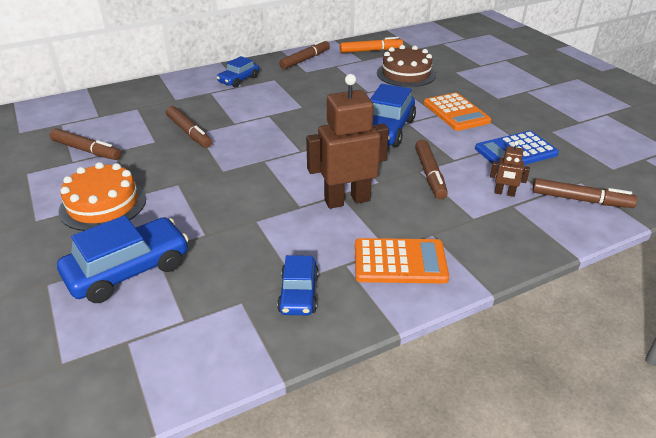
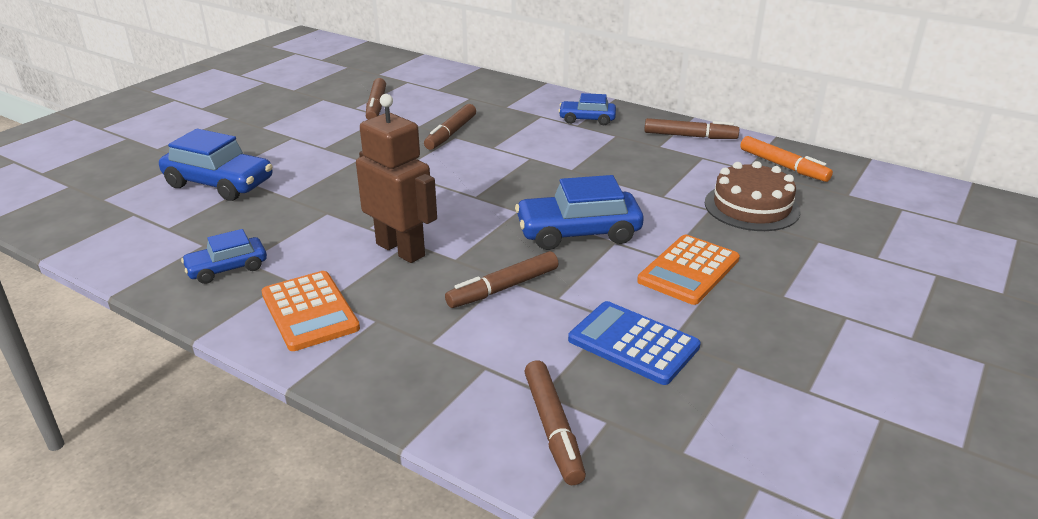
camera: 60 degrees right, 5 degrees down
orange cake [59,162,146,231] -> none
brown robot [490,141,530,197] -> none

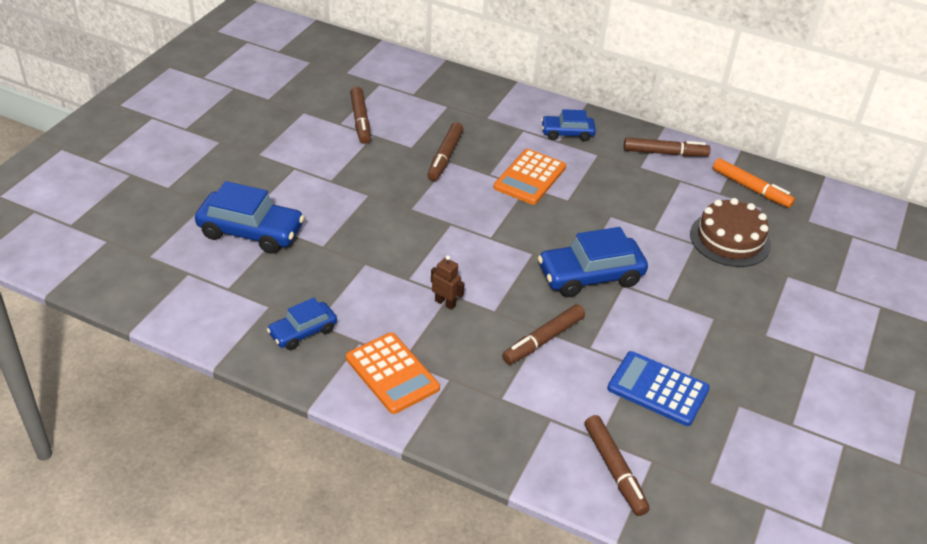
camera: 10 degrees left, 10 degrees up
brown robot [356,94,437,263] -> brown robot [431,255,465,310], size x0.45
orange calculator [637,235,740,305] -> orange calculator moved to [493,149,566,205]

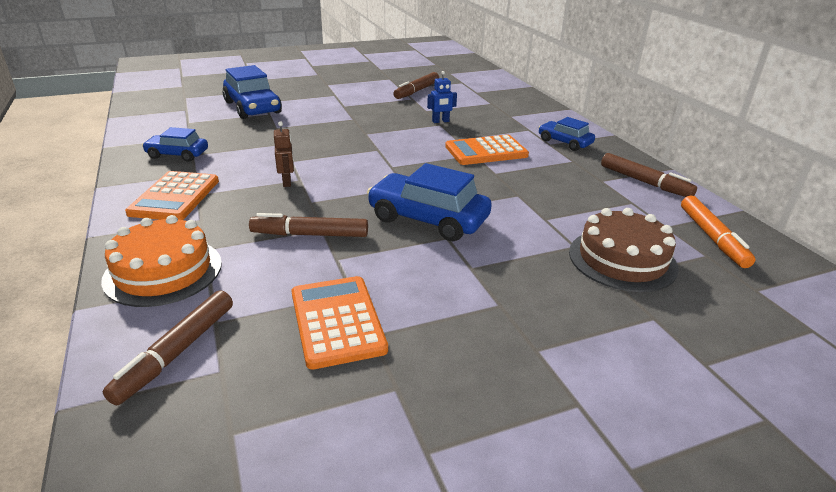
camera: 45 degrees right, 10 degrees down
brown marker [427,122,463,181] -> blue robot [427,71,457,123]
blue calculator [607,351,710,426] -> orange calculator [292,276,388,370]
none -> orange cake [101,215,222,307]

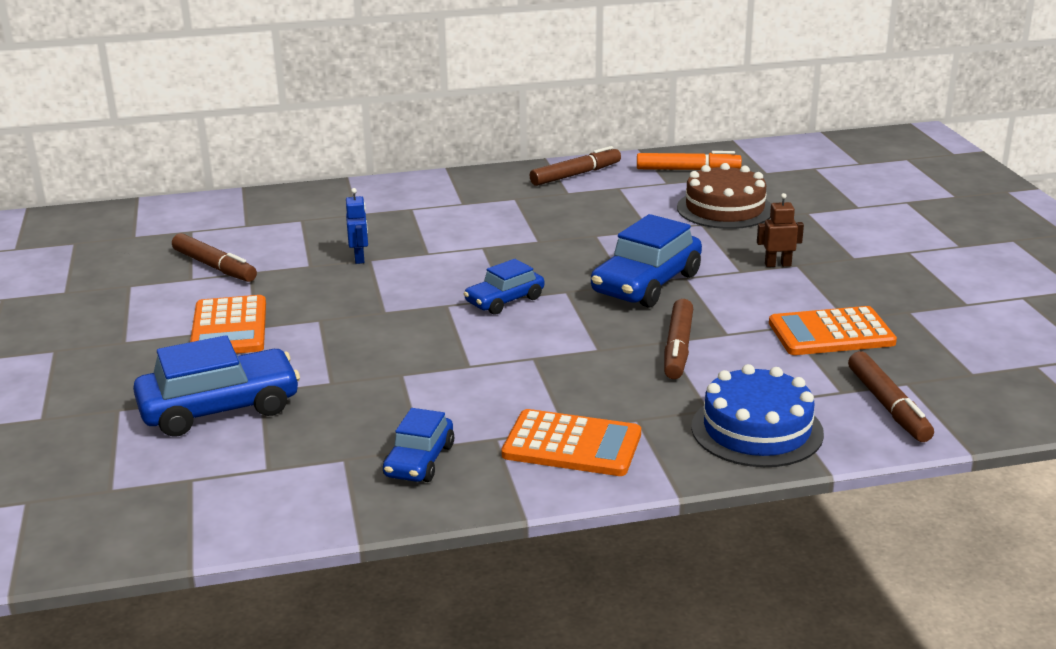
camera: 80 degrees left, 5 degrees down
orange cake [101,215,222,307] -> blue cake [691,364,824,467]
brown marker [102,290,233,406] -> brown marker turned 45 degrees clockwise [848,351,934,442]
brown robot [274,121,294,187] -> brown robot moved to [757,193,804,267]
orange calculator [445,135,529,165] -> orange calculator moved to [190,295,266,354]
blue car [538,117,595,151] -> blue car moved to [464,259,544,315]

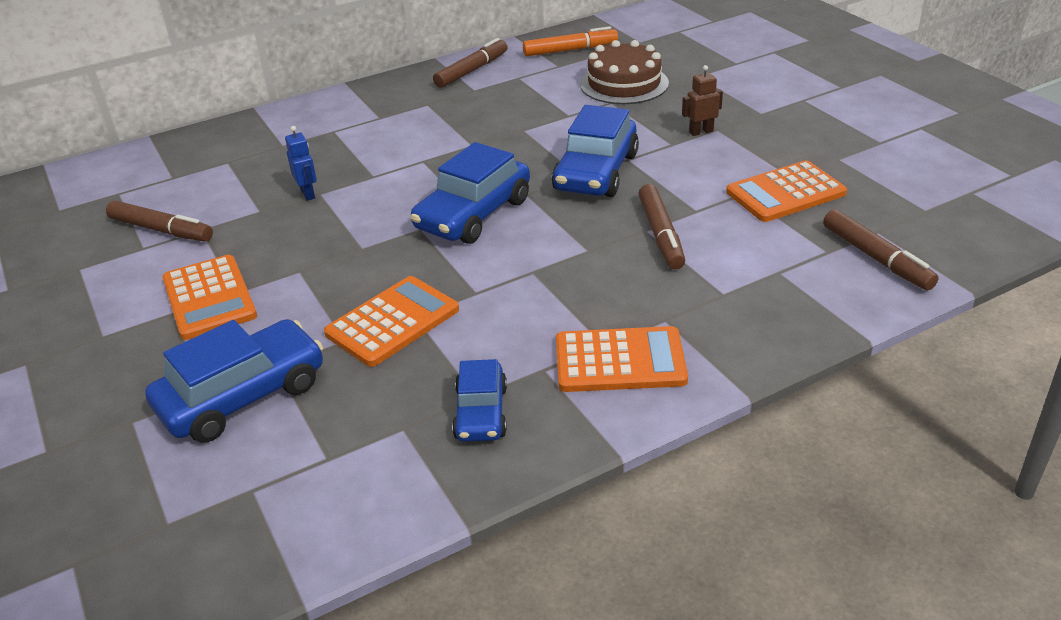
camera: 15 degrees left, 10 degrees up
blue car [464,259,544,315] -> blue car [410,142,530,244], size x1.68
blue cake [691,364,824,467] -> none
none -> orange calculator [324,276,459,367]

